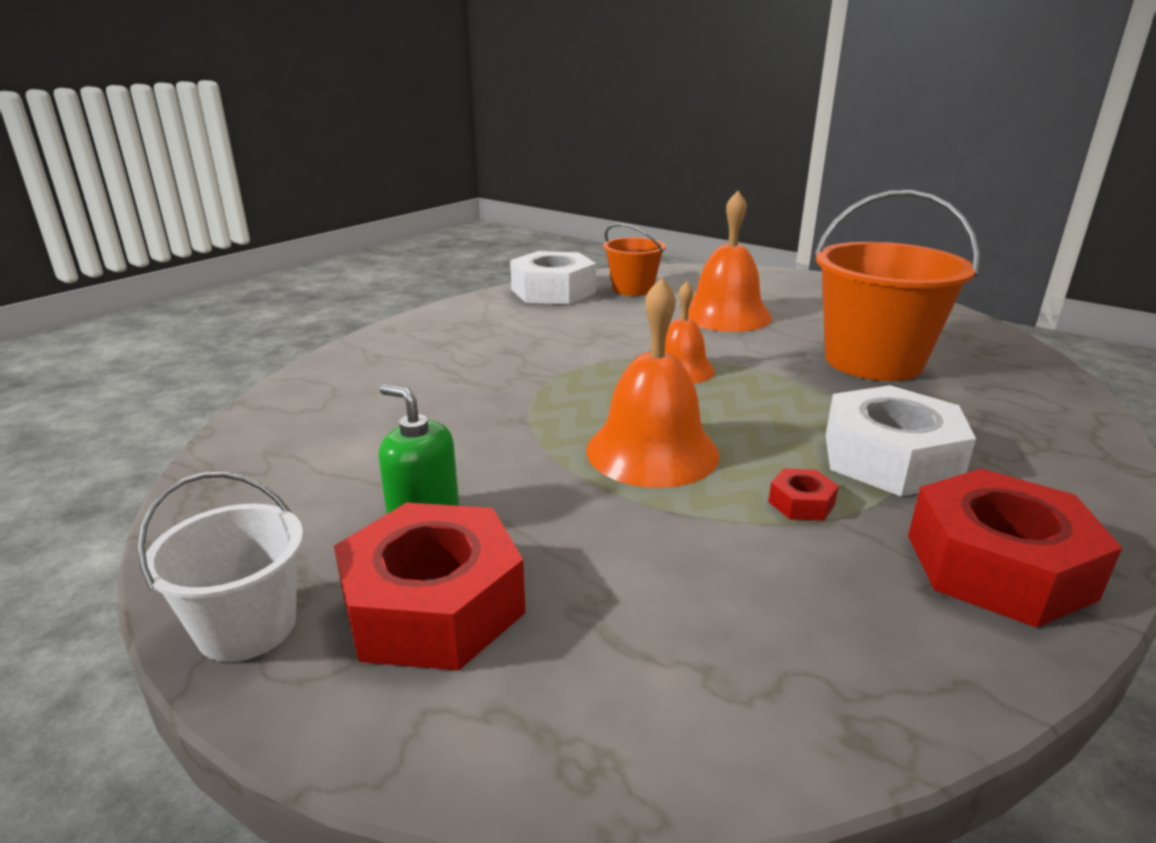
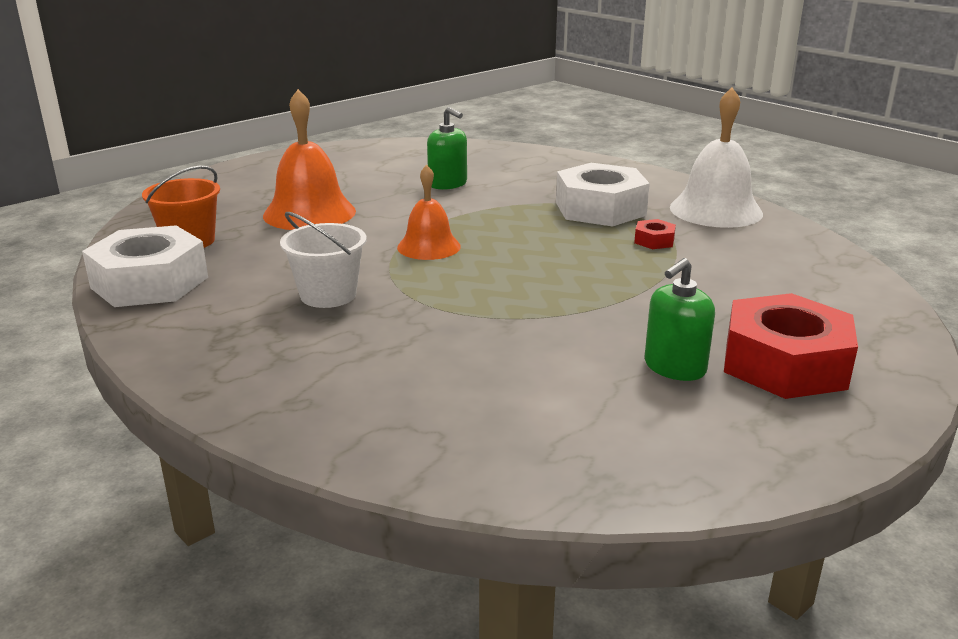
camera: 80 degrees left, 0 degrees up
white bucket [137,471,303,662] -> white bucket moved to [280,212,367,308]
orange bell [586,277,720,488] -> none
orange bucket [815,190,980,381] -> green soap dispenser [427,107,467,190]
red nut [908,469,1122,628] -> white bell [670,87,763,228]

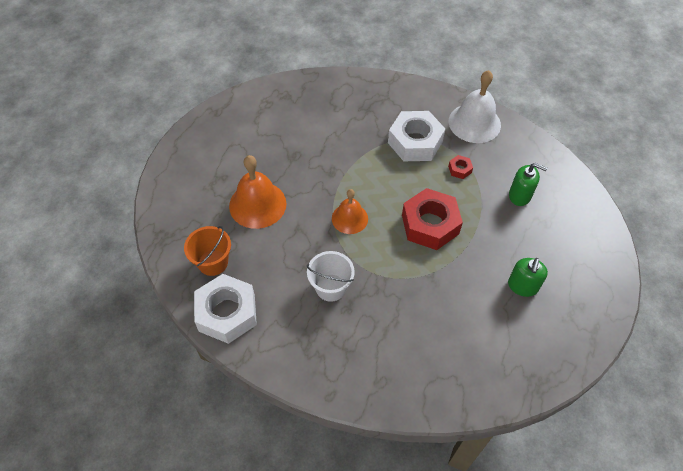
camera: 25 degrees left, 30 degrees up
green soap dispenser [427,107,467,190] -> green soap dispenser moved to [509,163,547,206]
red nut [724,293,858,399] -> red nut moved to [402,188,463,250]

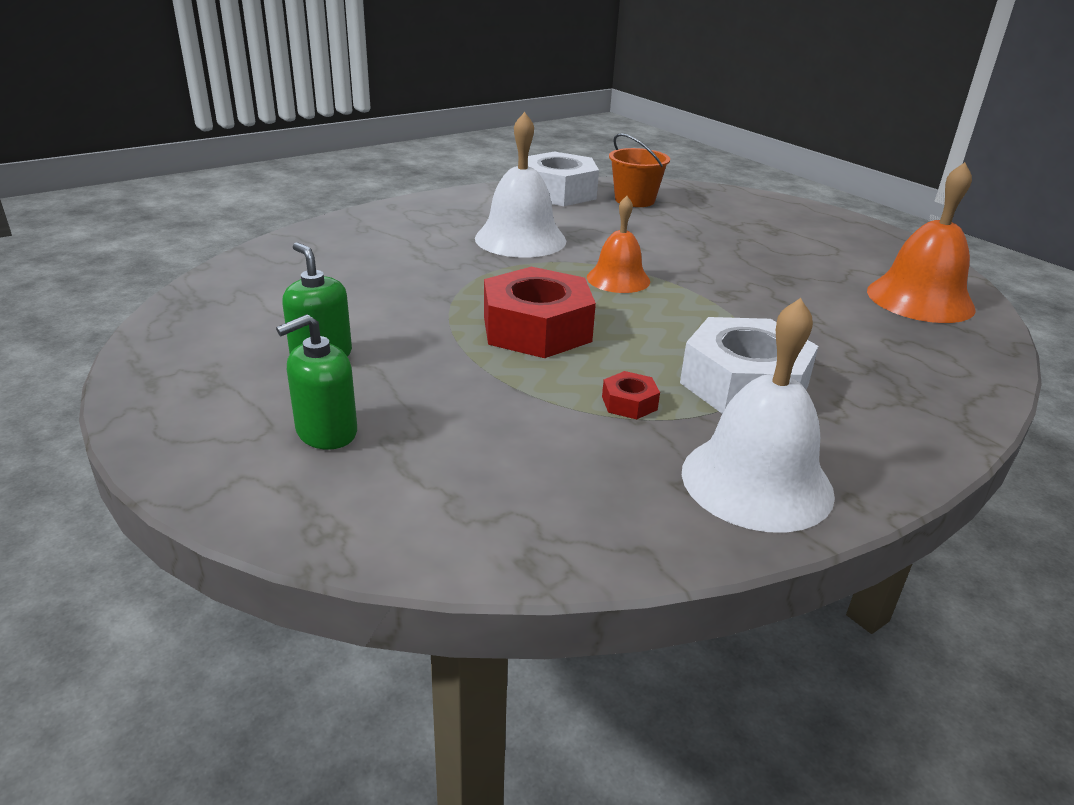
camera: 120 degrees right, 25 degrees down
orange bell [229,155,286,229] -> orange bell moved to [867,162,976,323]
white bucket [307,251,355,302] -> white bell [475,112,566,258]
green soap dispenser [509,163,547,206] -> green soap dispenser moved to [276,314,357,450]

